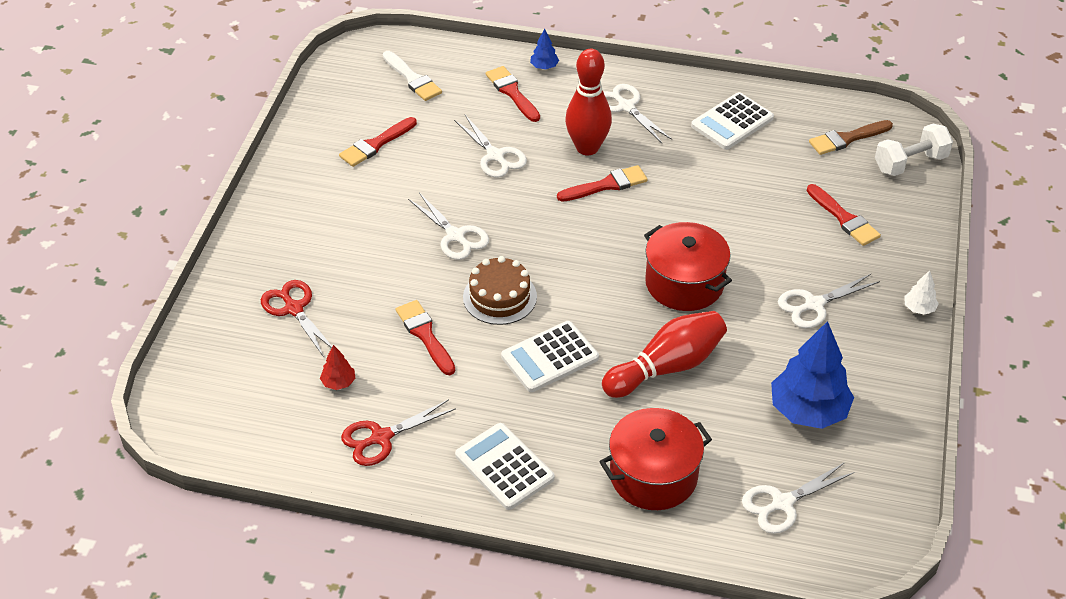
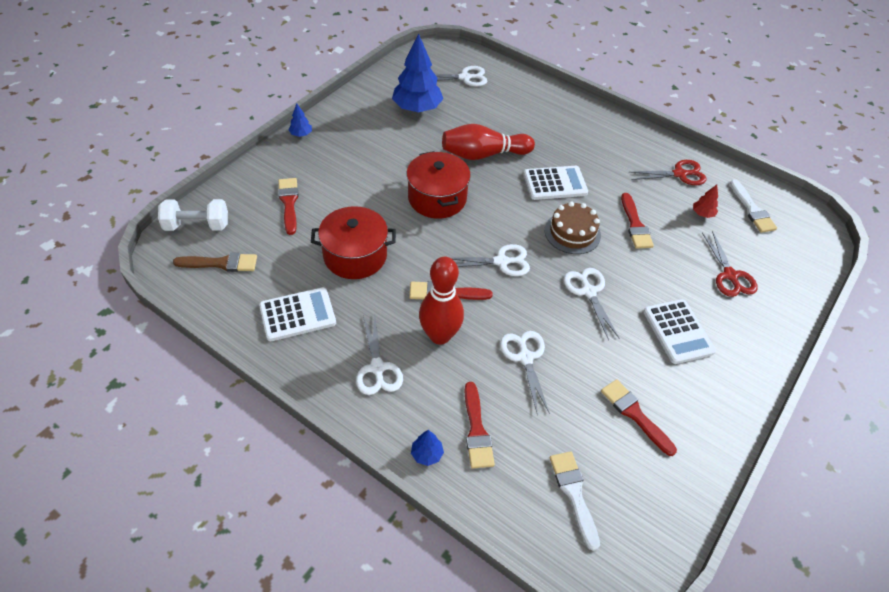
camera: 160 degrees left, 5 degrees up
red brush [339,117,417,167] -> red brush turned 105 degrees counterclockwise [601,379,677,456]
white calculator [455,423,555,510] -> white calculator moved to [643,299,716,364]
red pot [599,408,712,510] -> red pot moved to [311,206,396,279]
white scissors [778,274,880,328] -> white scissors moved to [451,244,530,276]
white tree [904,270,939,315] -> blue tree [289,103,312,137]
none -> white brush [730,179,777,233]

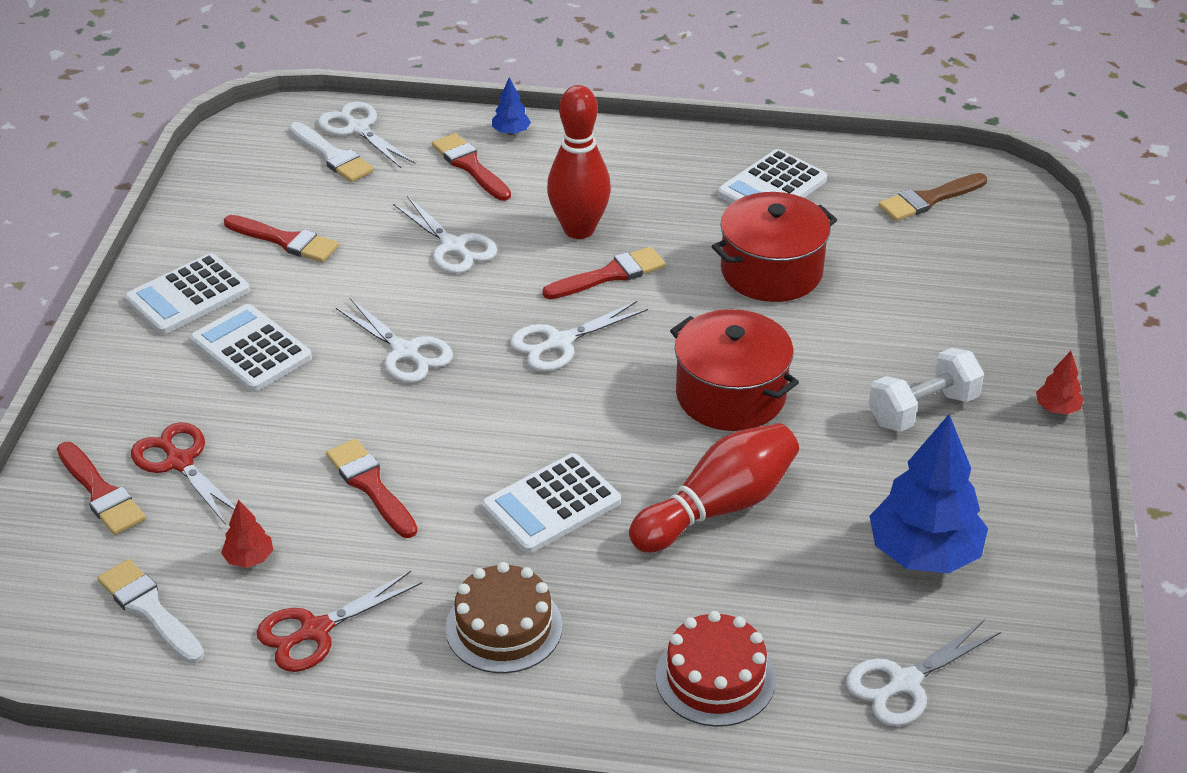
camera: 155 degrees right, 10 degrees down
white dumbbell [158,199,228,231] -> white dumbbell moved to [868,348,984,432]
red brush [278,178,299,235] -> red brush moved to [57,442,146,535]
blue tree [289,103,312,137] -> red tree [1036,351,1084,415]
white scissors [356,316,403,395] -> white scissors moved to [318,101,415,168]
brown cake [545,201,601,254] -> brown cake moved to [445,562,563,673]
none -> white calculator [125,253,250,334]
none -> red cake [655,611,776,727]

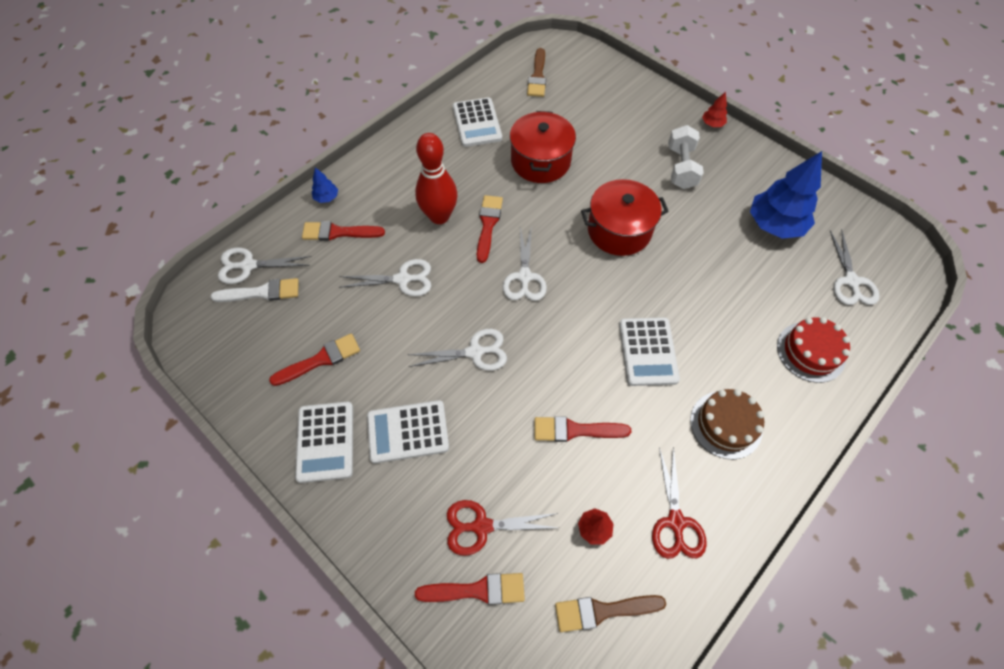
camera: 55 degrees left, 20 degrees up
white brush [98,559,204,663] -> brown brush [555,595,666,632]
red bowling pin [629,423,799,553] -> none

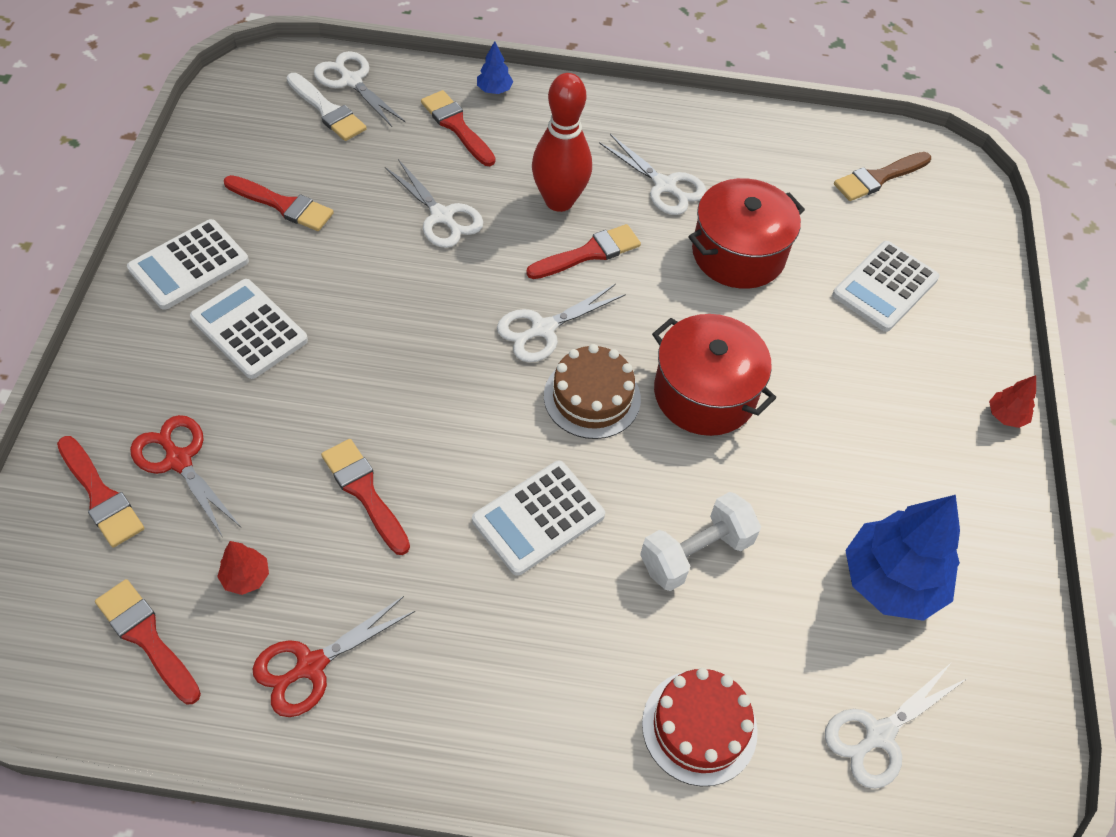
camera: 50 degrees right, 5 degrees down
white scissors [408,329,507,371] -> white scissors moved to [599,134,706,215]
white calculator [453,97,502,147] -> white calculator moved to [832,241,939,332]
brown brush [555,595,666,632] -> red brush [95,579,201,705]
white dumbbell [668,125,704,189] -> white dumbbell moved to [640,492,761,591]
brown cake [690,389,764,459] -> brown cake moved to [544,344,641,439]

